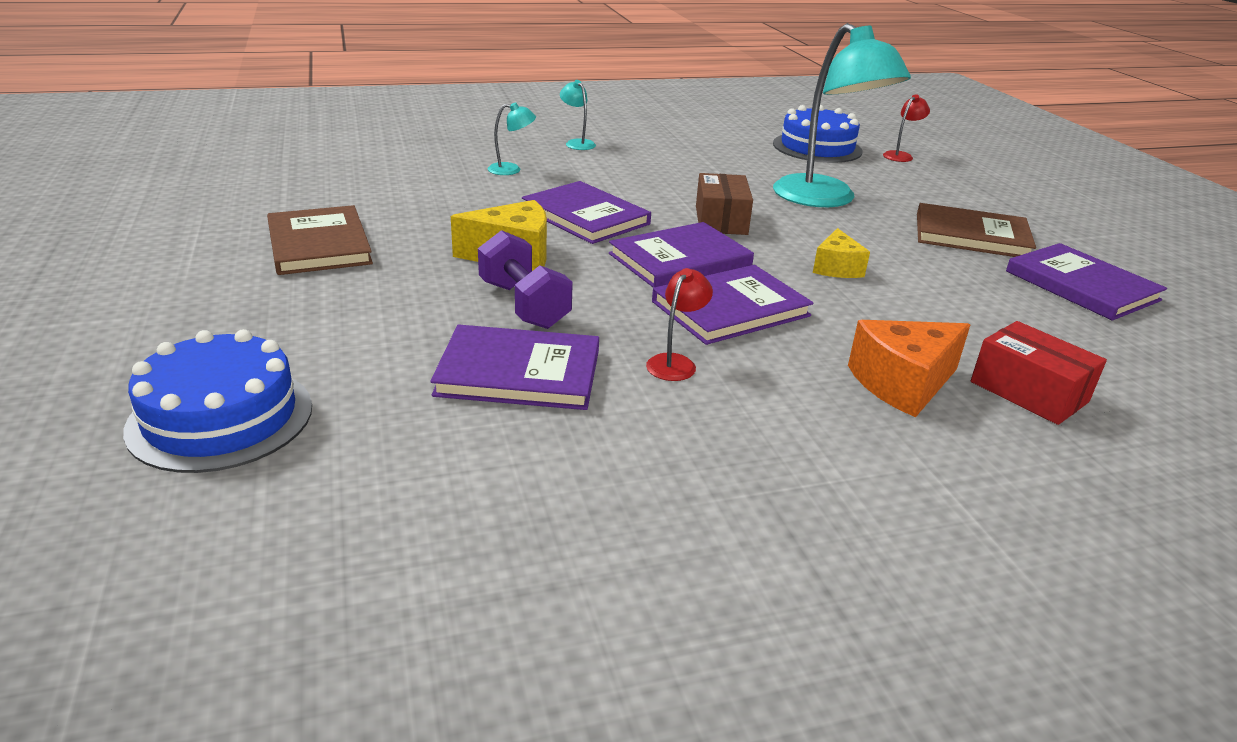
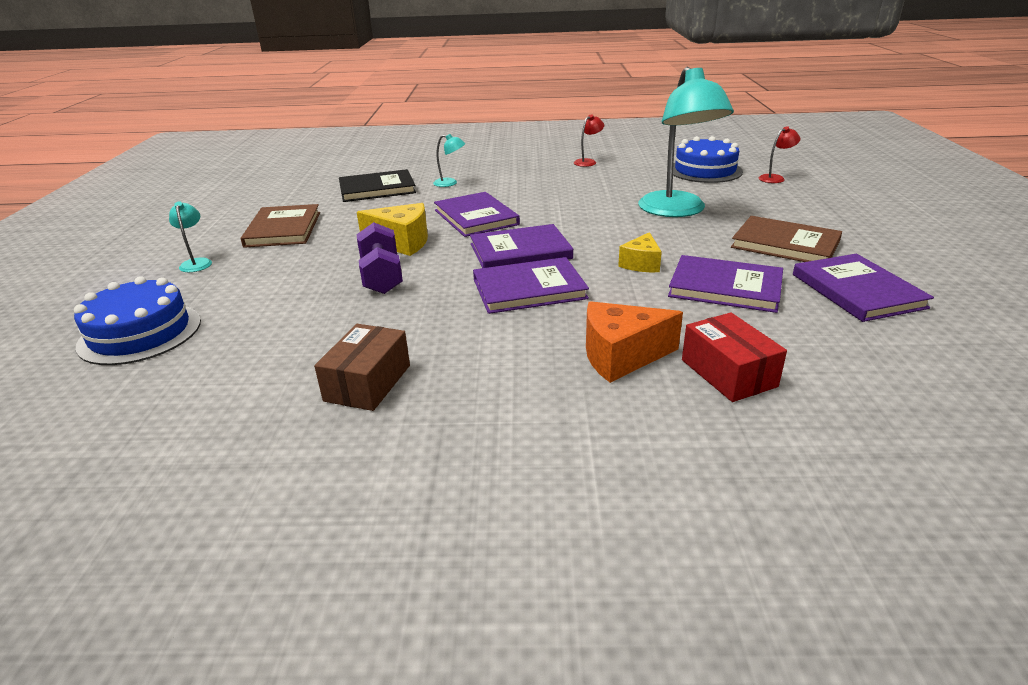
camera: 20 degrees right, 0 degrees up
purple book [430,324,599,410] -> purple book moved to [668,255,783,313]
turquoise lamp [560,80,596,150] -> turquoise lamp moved to [169,202,212,272]
red lamp [646,268,713,381] -> red lamp moved to [574,114,604,167]
brown box [696,173,753,235] -> brown box moved to [314,324,410,411]
none -> black book [339,169,416,202]

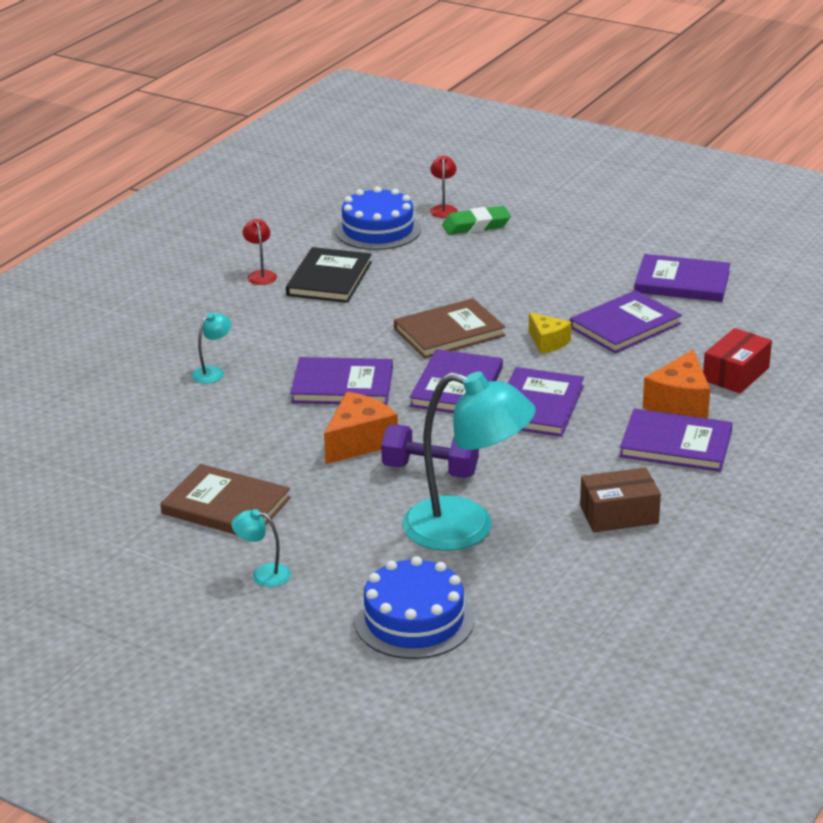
camera: 60 degrees left, 0 degrees up
brown box [314,324,410,411] -> brown box turned 60 degrees counterclockwise [580,467,661,532]
black book [339,169,416,202] -> black book moved to [286,247,372,303]
yellow cheese [357,203,428,256] -> orange cheese [324,392,398,464]
turquoise lamp [638,67,734,217] -> turquoise lamp moved to [403,372,536,551]
red box [682,312,787,402] -> red box turned 60 degrees counterclockwise [703,328,772,393]
brown book [731,216,842,262] -> brown book moved to [394,298,505,358]
none -> green eraser [442,206,511,235]
none -> purple book [619,408,733,472]

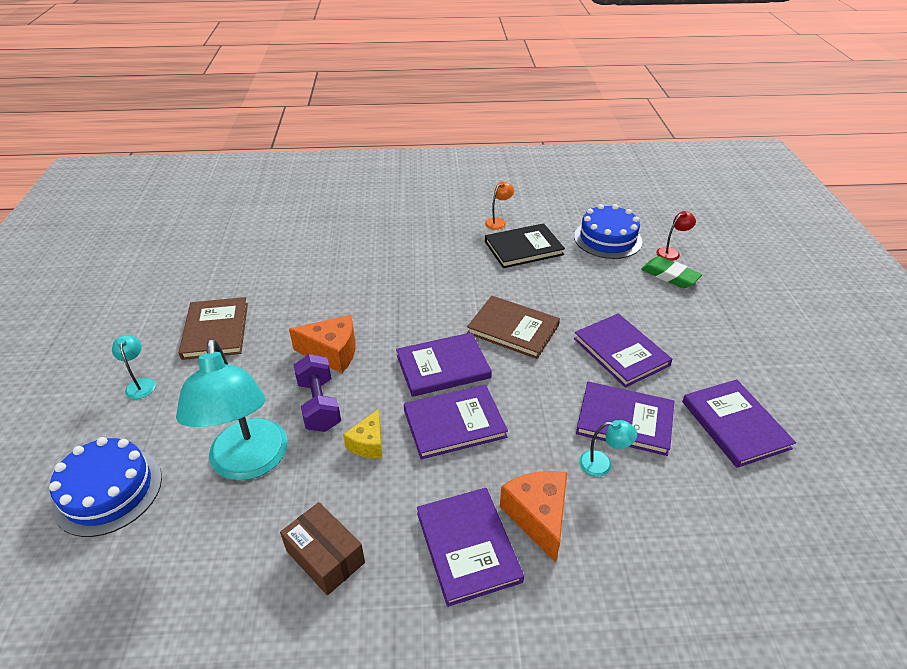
camera: 55 degrees right, 10 degrees up
turquoise lamp [192,313,231,383] -> turquoise lamp moved to [579,420,637,477]
red lamp [243,219,277,285] -> orange lamp [485,182,514,230]
purple book [290,357,393,405] -> purple book moved to [574,313,672,388]
yellow cheese [529,312,572,354] -> yellow cheese moved to [343,409,382,458]
orange cheese [643,350,710,419] -> orange cheese turned 90 degrees clockwise [500,471,567,563]
red box [703,328,772,393] -> none

